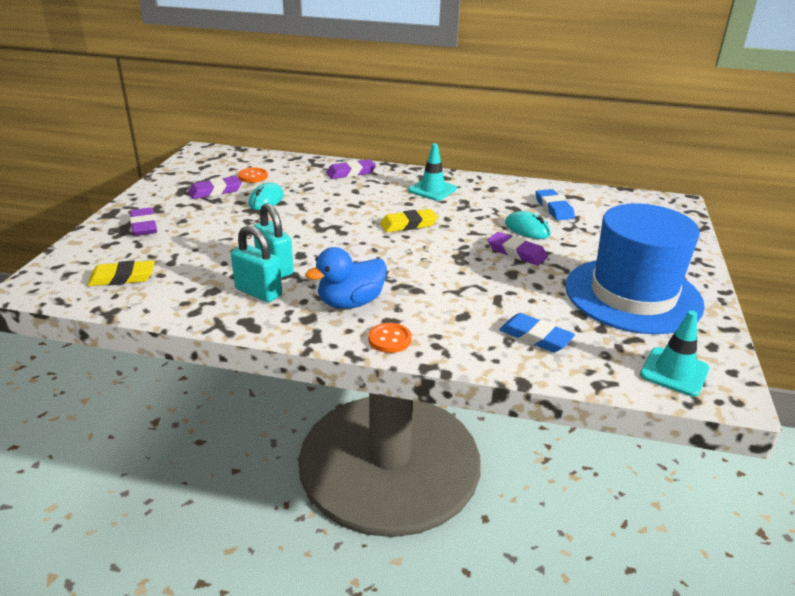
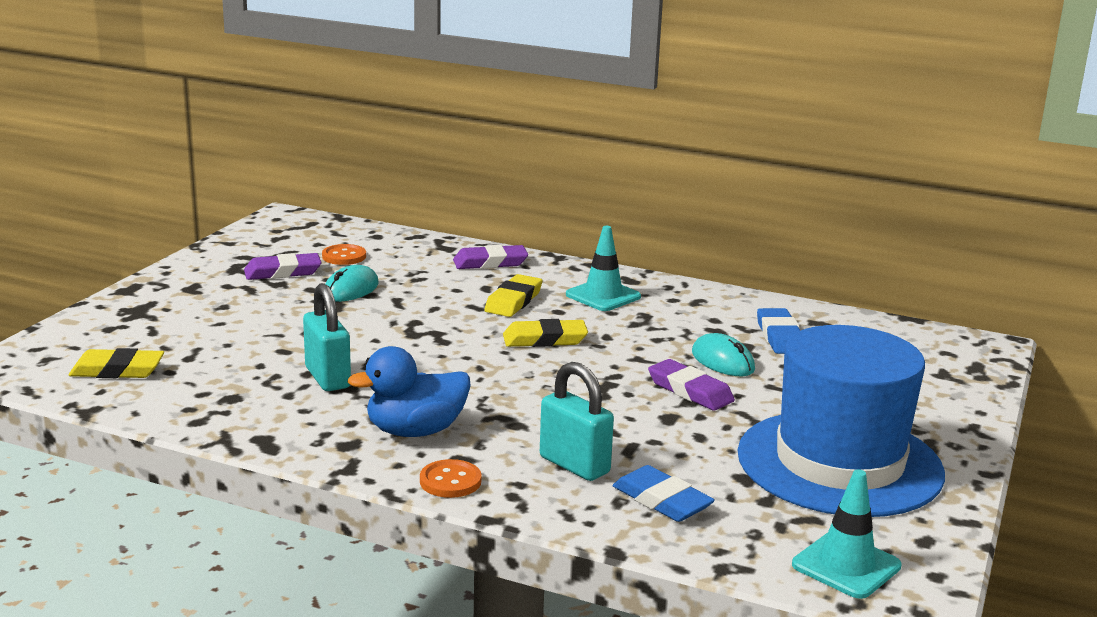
camera: 10 degrees right, 10 degrees down
purple eraser [130,207,157,236] -> none
turquoise padlock [231,225,282,302] -> turquoise padlock moved to [540,362,614,481]
none -> yellow eraser [484,274,543,317]

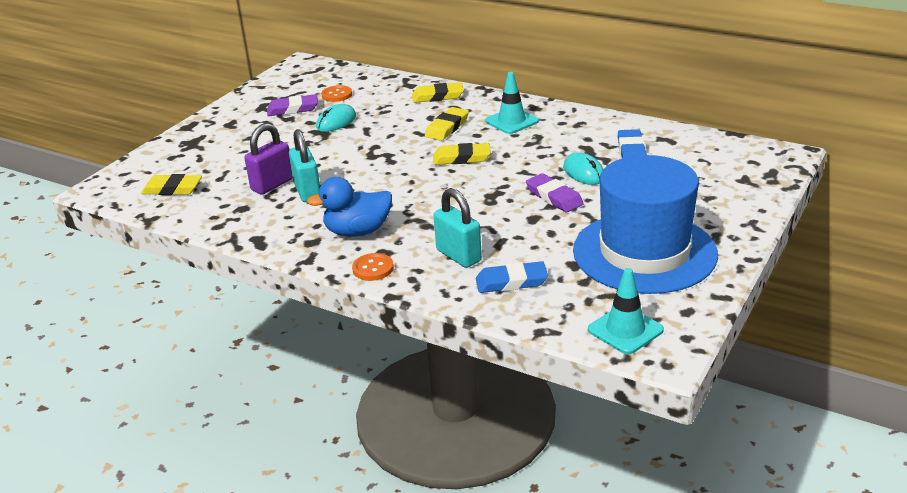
camera: 10 degrees right, 10 degrees up
purple eraser [453,245,528,269] -> yellow eraser [412,82,464,103]
blue eraser [613,465,715,522] -> blue eraser turned 60 degrees counterclockwise [476,261,548,293]
none -> purple padlock [244,123,293,195]

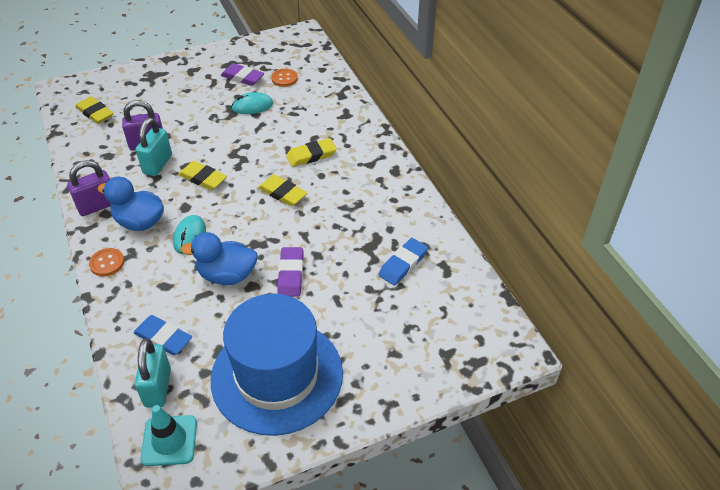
camera: 35 degrees right, 15 degrees up
yellow eraser [412,82,464,103] -> yellow eraser moved to [178,161,227,190]
turquoise padlock [434,188,482,268] -> turquoise padlock moved to [135,339,171,408]
turquoise traffic cone [485,72,539,134] -> none
turquoise mouse [563,152,603,185] -> turquoise mouse moved to [173,215,206,254]
none -> purple padlock [68,160,111,216]
none -> blue duck [180,232,258,285]

